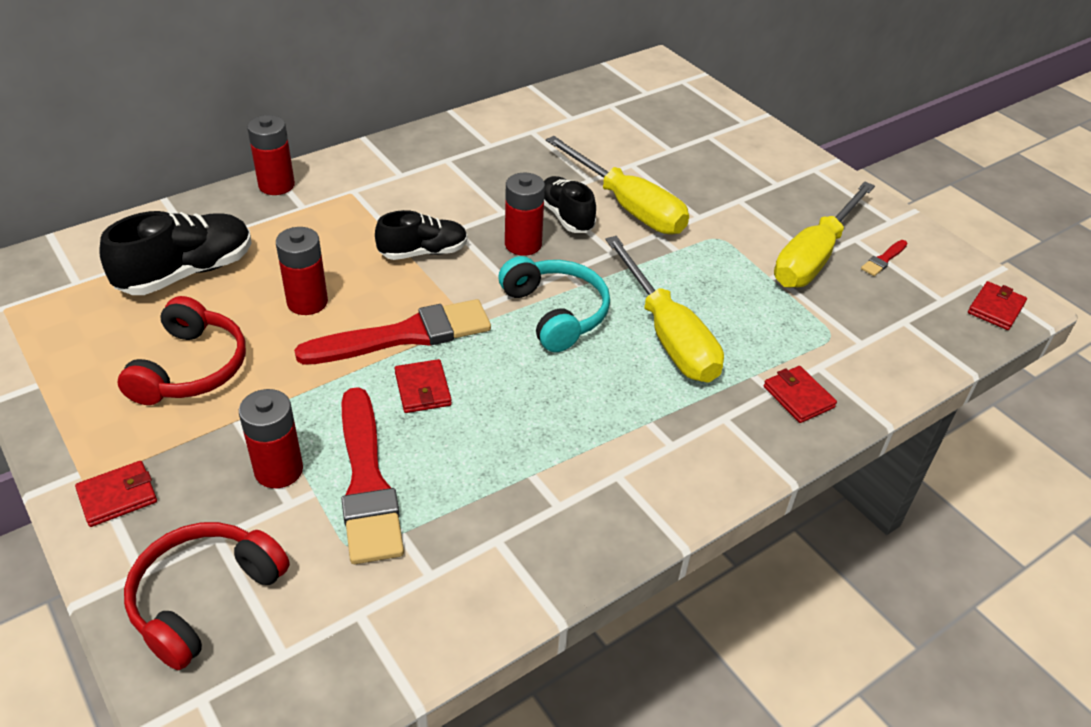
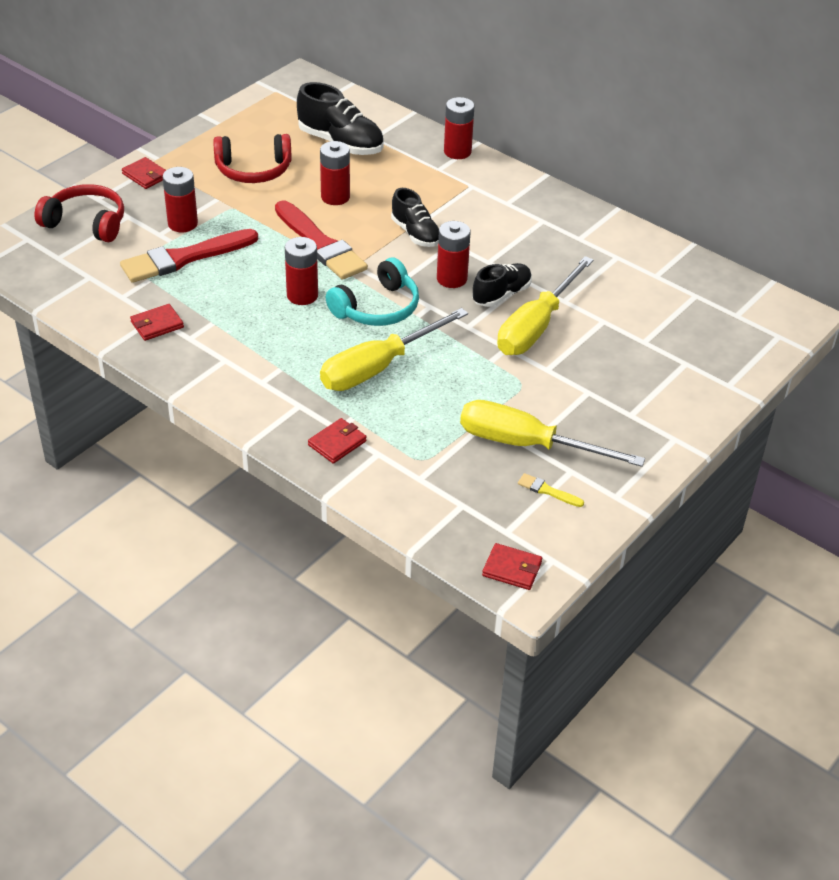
camera: 75 degrees right, 0 degrees up
red wallet [395,359,452,413] -> red wallet moved to [130,304,184,341]
red brush [861,240,907,276] -> yellow brush [518,473,584,507]
none -> red battery [285,237,318,305]

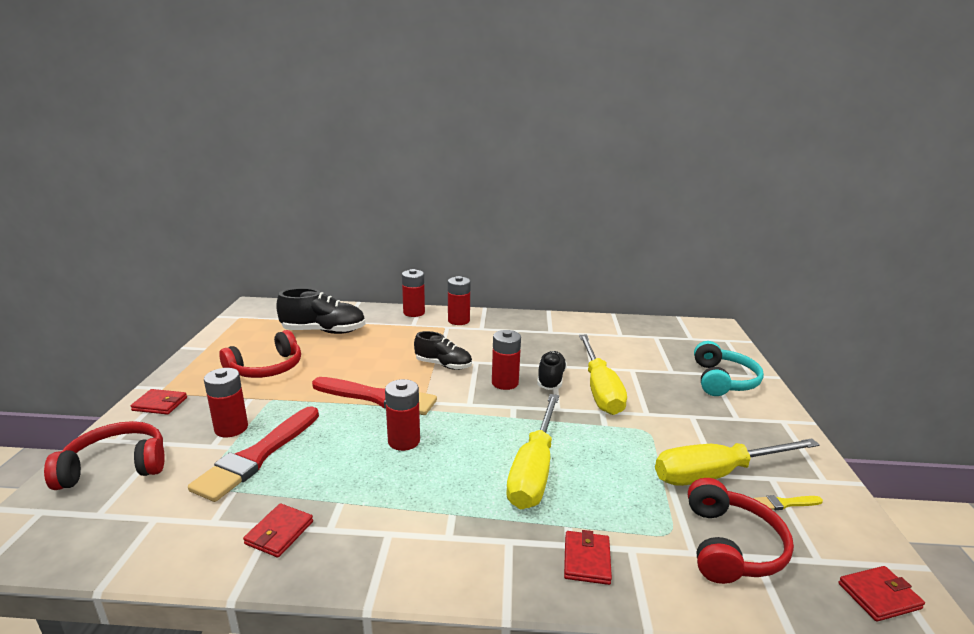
camera: 35 degrees left, 20 degrees down
red battery [320,141,350,205] -> red battery moved to [448,276,470,325]
turquoise headphones [326,257,419,326] -> turquoise headphones moved to [694,341,764,396]
none -> red headphones [688,478,794,584]

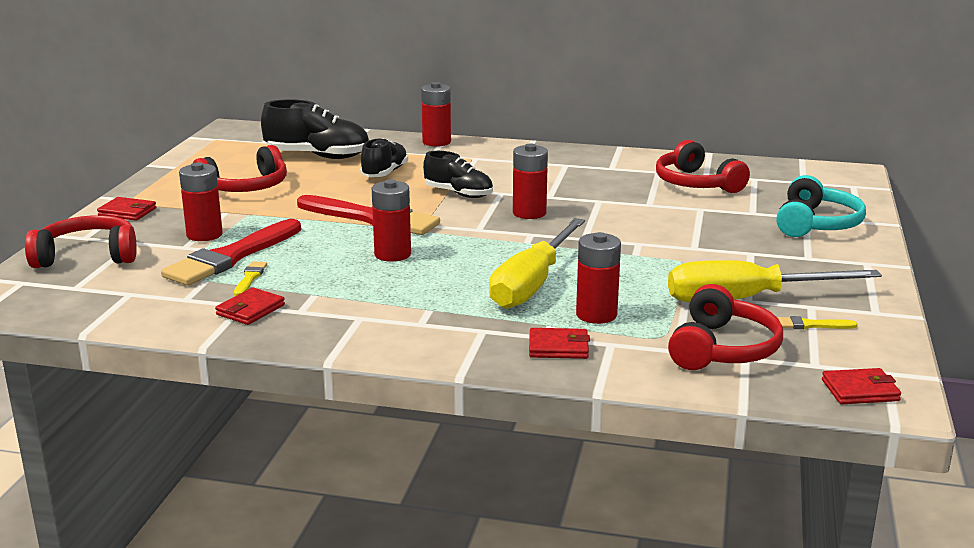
camera: 10 degrees right, 0 degrees up
red battery [448,276,470,325] -> red battery moved to [576,232,621,324]
black shoe [537,351,567,390] -> black shoe moved to [360,138,408,177]
red wallet [564,530,612,585] -> red wallet turned 75 degrees clockwise [529,328,590,359]
yellow screwdriver [579,335,627,415] -> none
none -> yellow brush [234,261,267,296]
none -> red headphones [656,140,750,193]

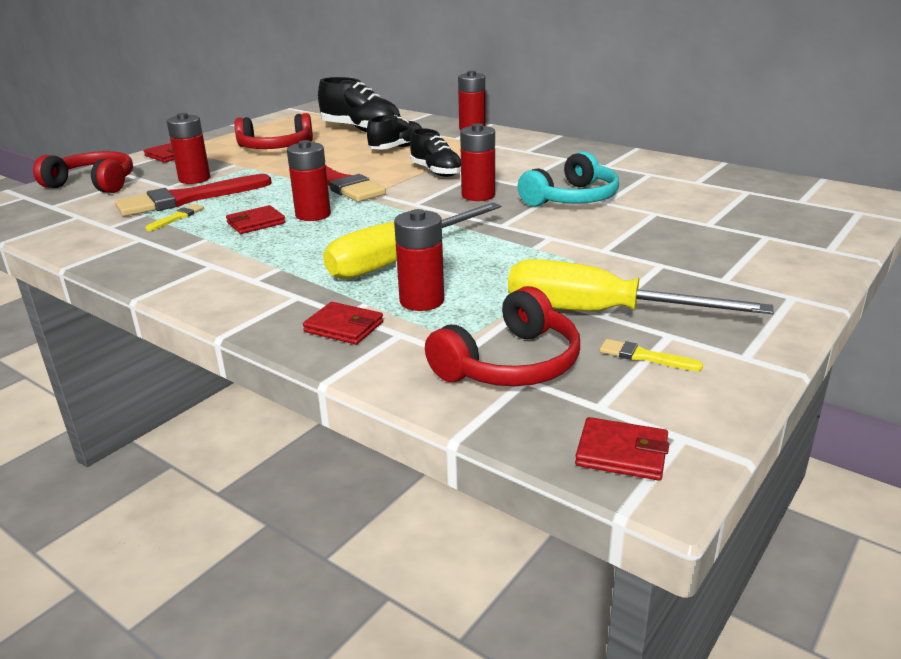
camera: 25 degrees right, 5 degrees up
red wallet [215,288,285,325] -> red wallet moved to [226,205,286,234]
red headphones [656,140,750,193] -> none
turquoise headphones [776,175,866,237] -> turquoise headphones moved to [518,151,619,207]

